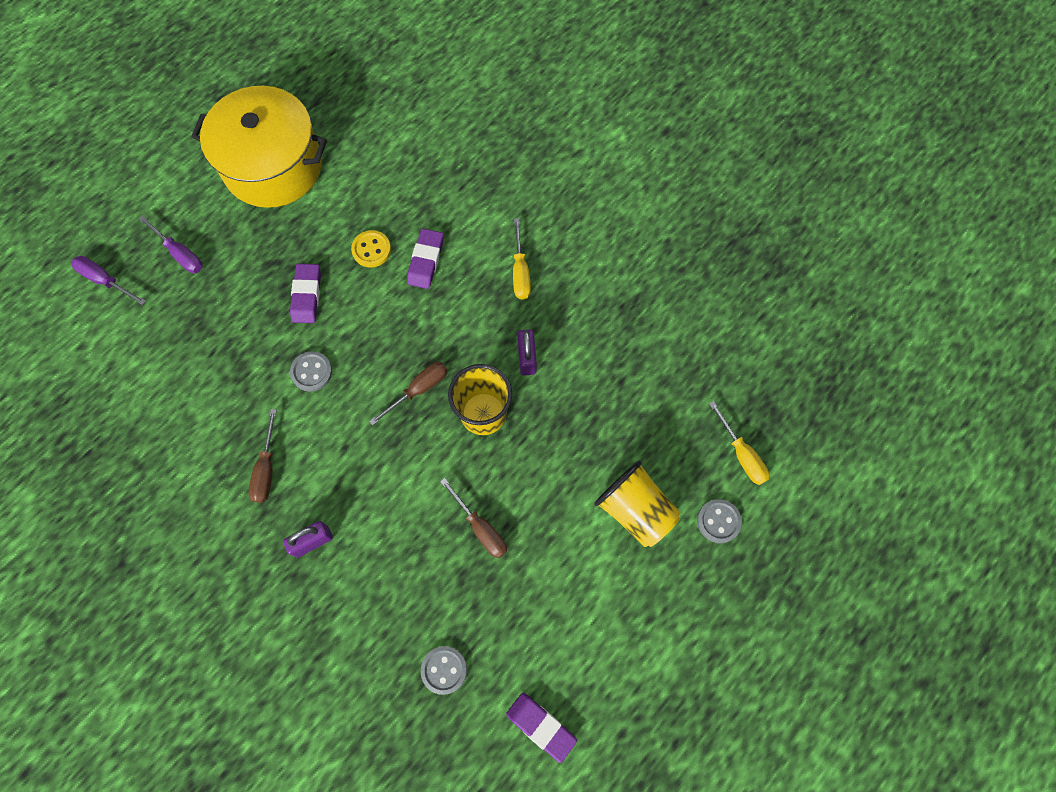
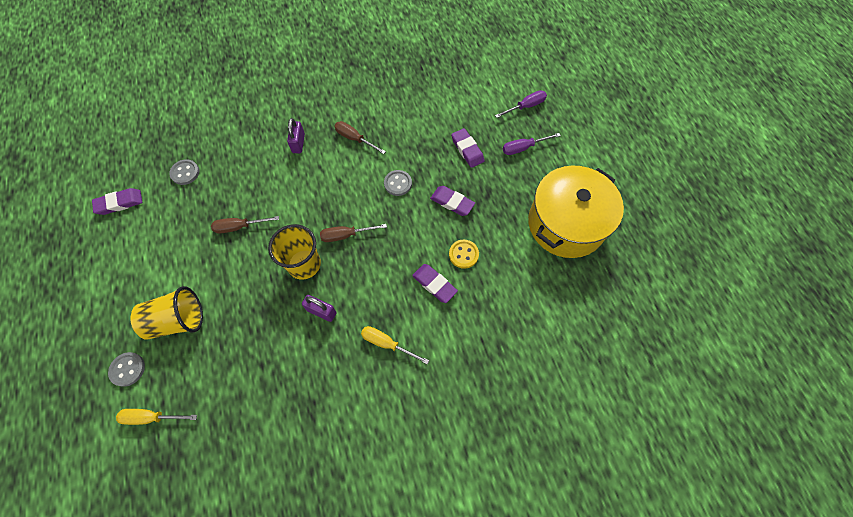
camera: 120 degrees right, 5 degrees down
brown screwdriver [369,362,448,426] -> brown screwdriver turned 90 degrees clockwise [320,224,387,242]
none -> purple eraser [451,128,485,168]

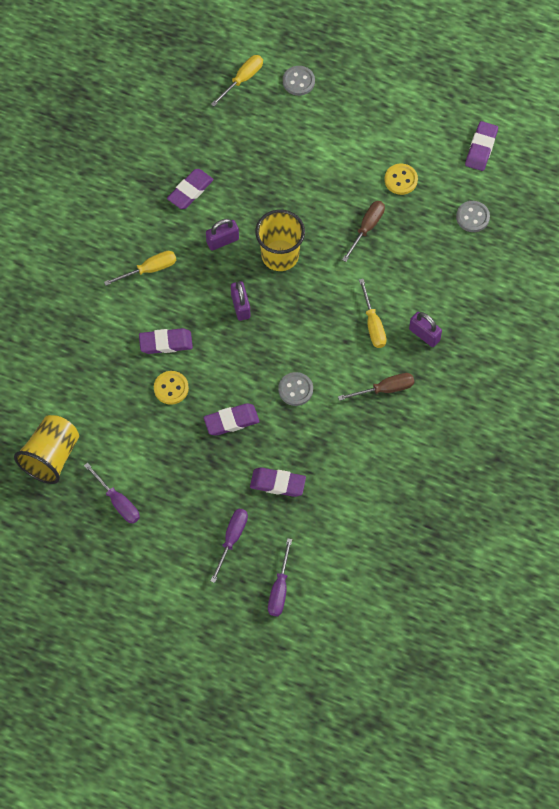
camera: 130 degrees right, 0 degrees up
yellow cup [130,286,203,340] -> yellow cup moved to [14,415,79,484]
brown screwdriver [320,224,387,242] -> none
yellow pot [528,165,624,258] -> purple screwdriver [84,463,140,524]
none -> purple eraser [167,169,214,209]
none -> purple padlock [231,281,251,321]
none -> yellow screwdriver [359,279,387,348]
none -> yellow button [385,164,418,195]

